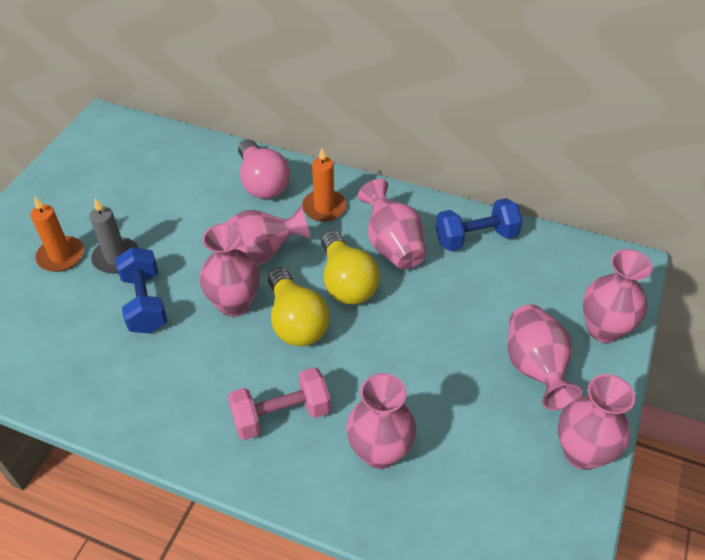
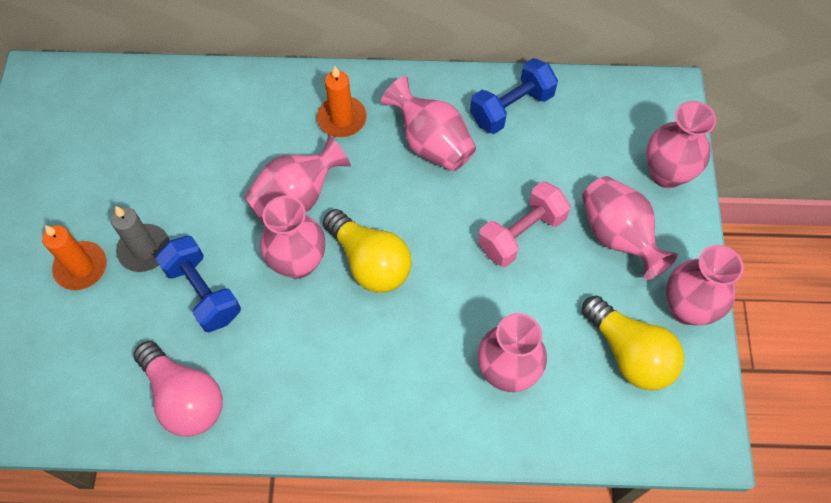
camera: 20 degrees left, 15 degrees up
pink dumbbell [228,367,331,440] -> pink dumbbell moved to [478,181,571,267]
pink light bulb [238,139,290,199] -> pink light bulb moved to [133,341,223,437]
yellow light bulb [321,230,380,304] -> yellow light bulb moved to [582,295,684,391]

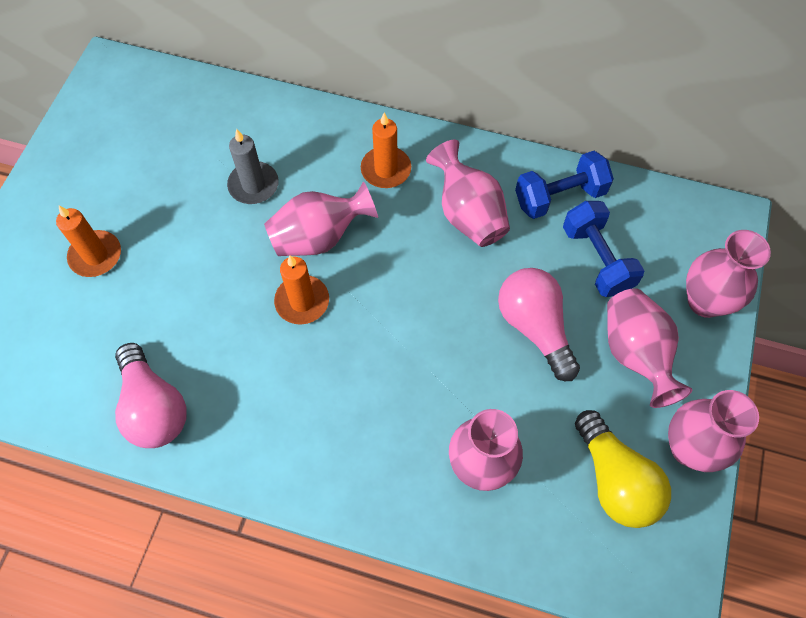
camera: 15 degrees right, 0 degrees up
grey candle [111,206,169,272] -> grey candle moved to [227,129,279,204]
blue dumbbell [155,236,241,332] -> blue dumbbell moved to [563,201,644,297]
pink vase [260,196,325,279] -> orange candle [274,255,329,325]
yellow light bulb [323,209,412,293] -> none
pink dumbbell [478,181,571,267] -> pink light bulb [498,268,580,381]

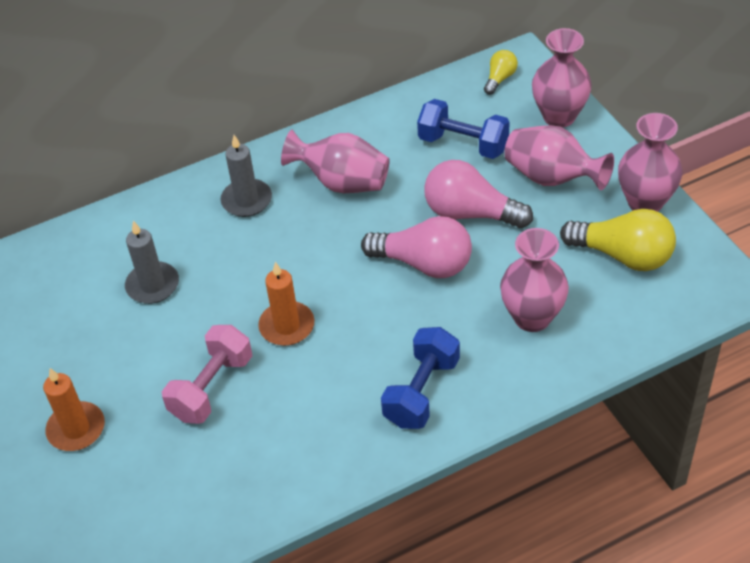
camera: 40 degrees left, 15 degrees down
pink light bulb [115,343,187,448] -> pink light bulb moved to [361,216,472,278]
pink vase [264,181,378,256] -> none
orange candle [361,112,411,188] -> grey candle [221,135,272,217]
blue dumbbell [515,151,614,219] -> blue dumbbell moved to [381,327,460,429]
none -> pink dumbbell [162,325,252,424]
none -> yellow light bulb [484,50,518,95]

